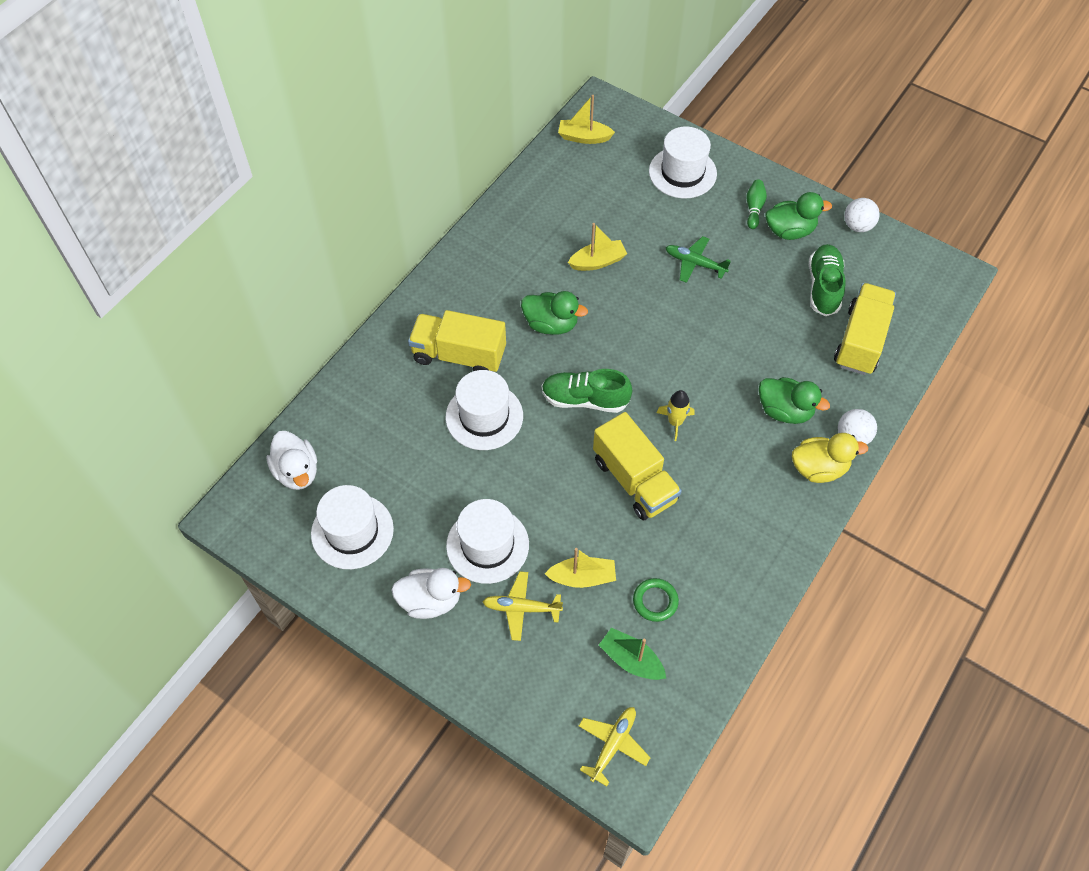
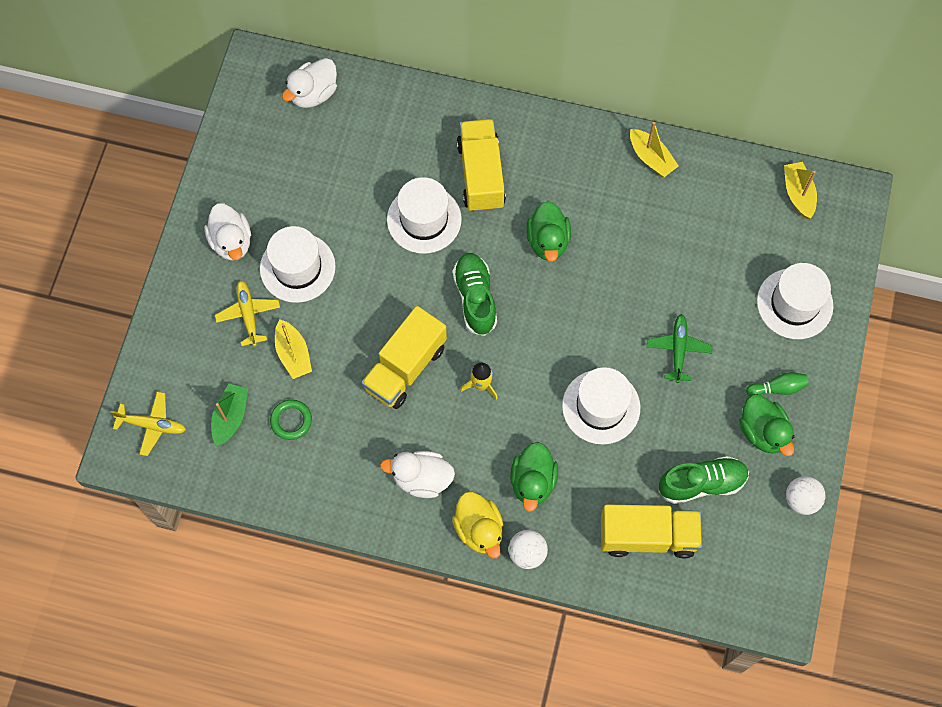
camera: 70 degrees right, 10 degrees up
white hat [311,485,394,569] -> white hat moved to [562,367,640,445]
yellow boat [568,223,627,271] -> yellow boat moved to [630,122,678,177]
none -> white duck [380,451,455,498]

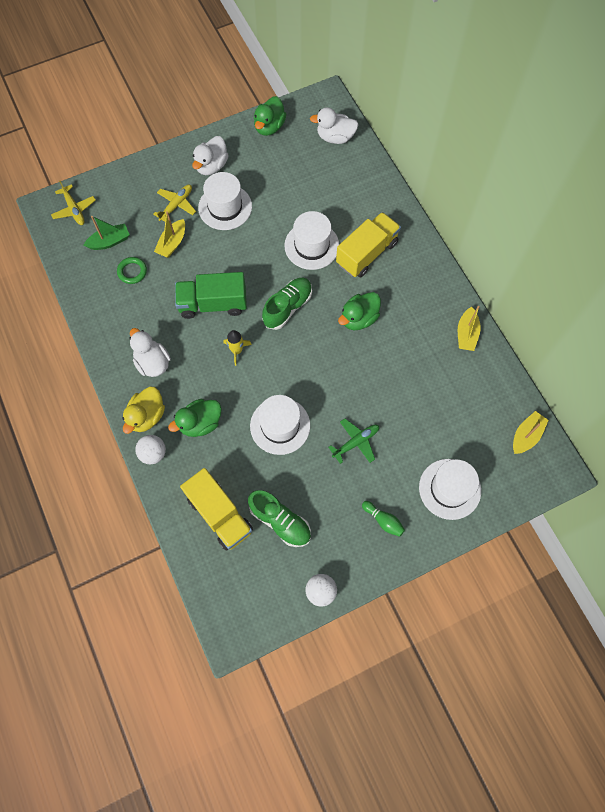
camera: 50 degrees right, 0 degrees up
yellow truck [361,306,447,409] -> green truck [175,272,247,319]
green duck [739,394,794,456] -> green duck moved to [254,96,286,136]

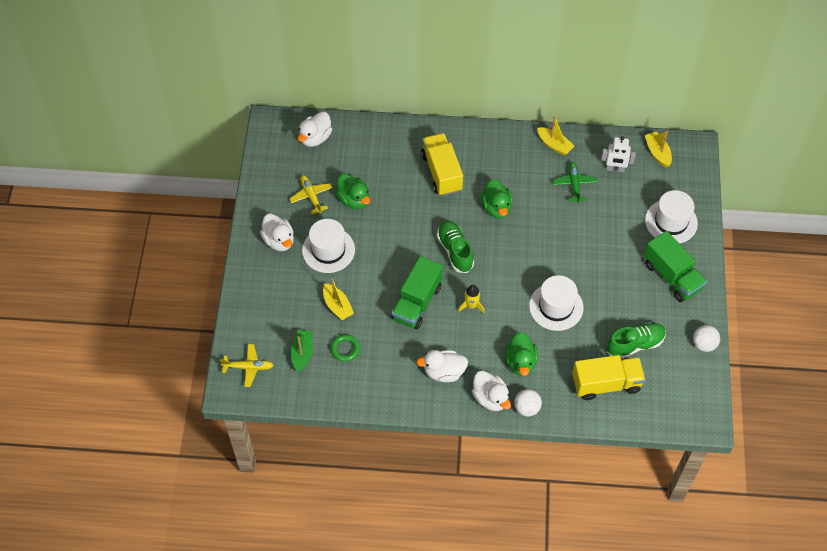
camera: 60 degrees left, 10 degrees down
yellow duck [122,387,165,434] -> white duck [472,371,511,411]
yellow plane [153,185,196,222] -> yellow plane moved to [290,175,332,214]
green duck [254,96,286,136] -> green duck moved to [336,173,370,209]
white hat [284,211,339,270] -> none
green plane [328,419,379,464] -> green plane moved to [553,162,597,203]
green bowling pin [362,501,405,537] -> green truck [644,231,707,302]
none -> white robot [601,136,636,173]

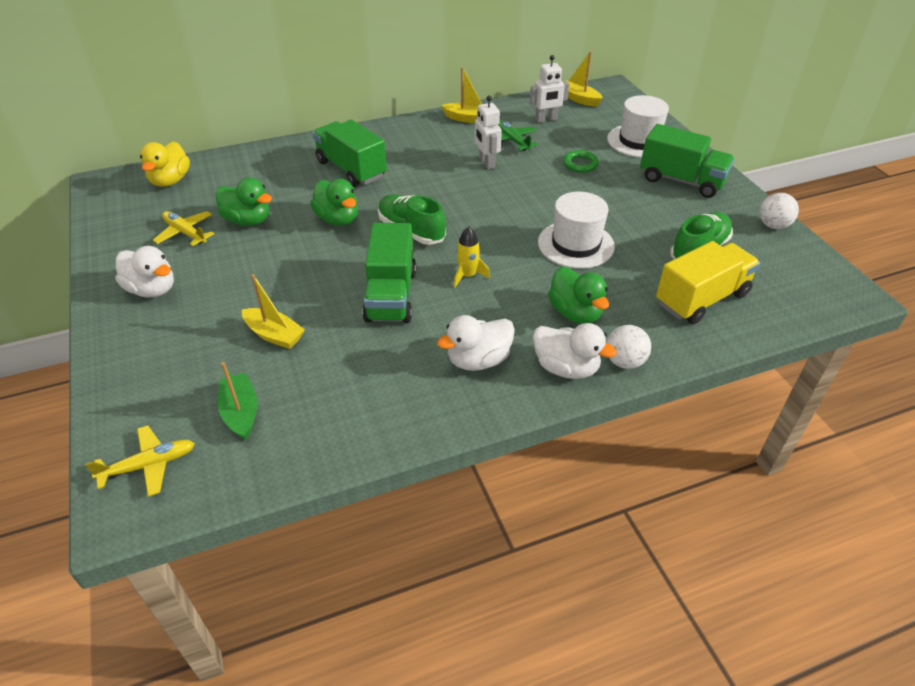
camera: 25 degrees left, 15 degrees down
white duck [298,111,332,147] -> yellow duck [140,141,190,187]
white hat [302,219,355,273] -> none
green ring [331,334,360,362] -> green ring moved to [563,150,599,173]
yellow truck [421,133,463,196] -> green truck [313,120,387,187]
green duck [481,179,513,218] -> green duck moved to [310,179,358,226]
none -> white robot [475,95,502,169]

